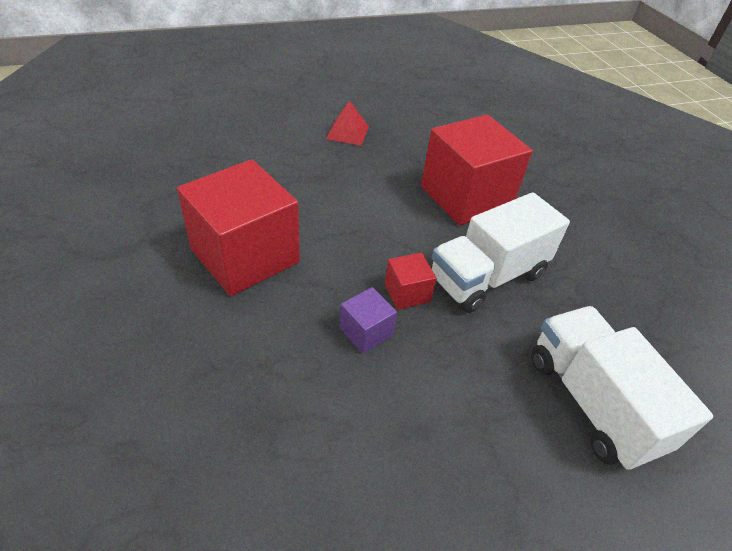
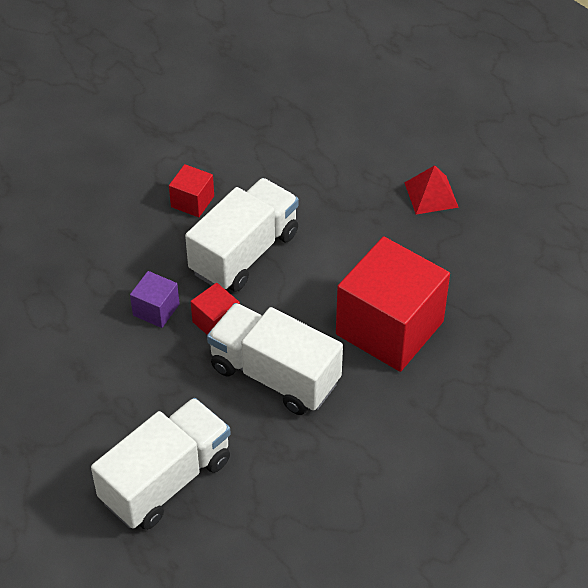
camera: 70 degrees right, 5 degrees up
red cube [177,159,300,296] -> red cube [169,164,214,217], size x0.44
none -> white truck [185,178,299,292]

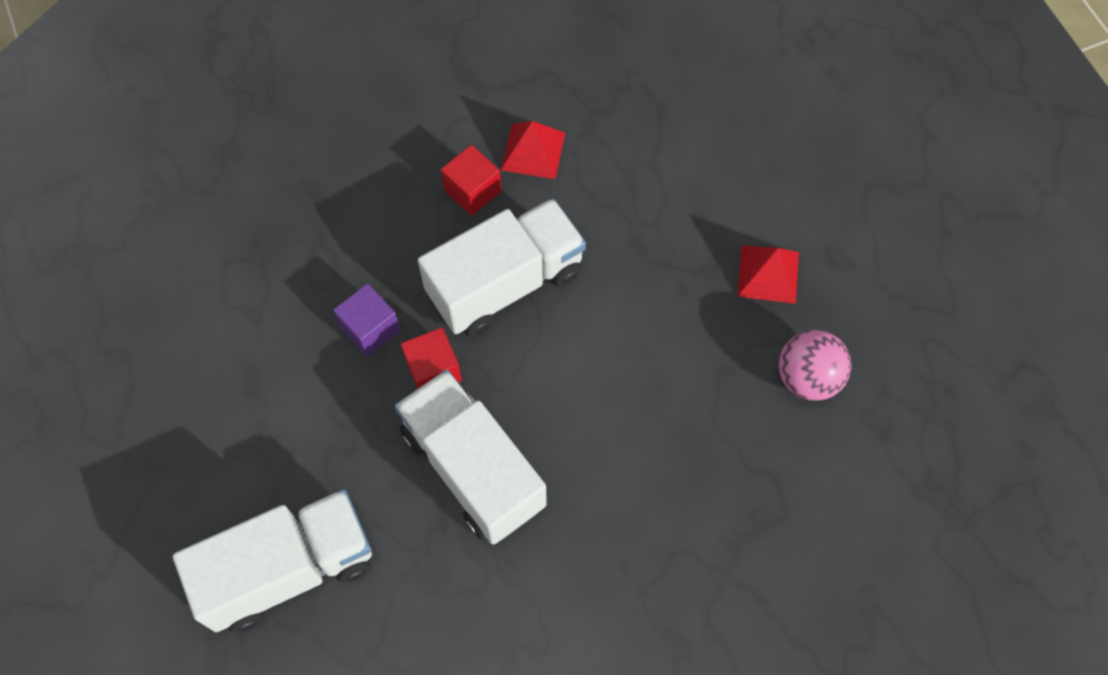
camera: 20 degrees right, 15 degrees up
red cube [336,236,450,372] -> none
none -> red pyramid [501,121,565,179]
none -> pink ball [779,330,851,401]

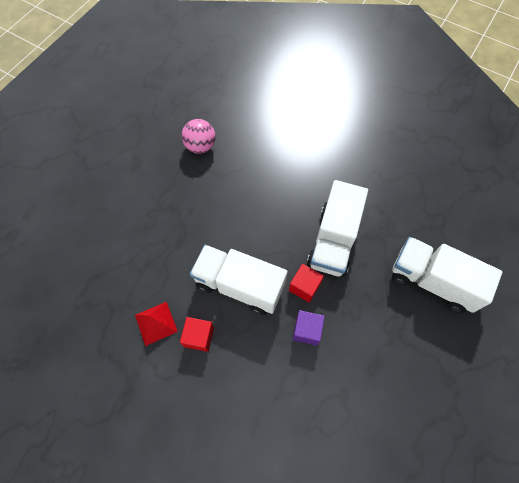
camera: 125 degrees left, 0 degrees up
red pyramid [737,245,799,304] -> none

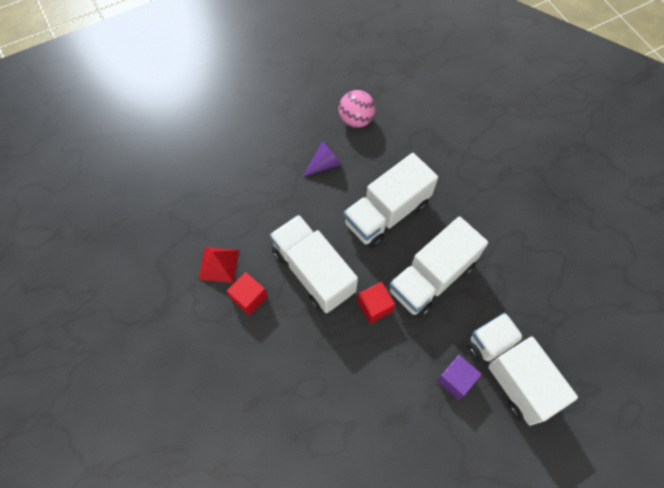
camera: 30 degrees right, 0 degrees up
purple cube [293,310,325,346] -> purple cube moved to [437,355,482,400]
none -> purple cone [302,141,342,177]
none -> white truck [343,153,438,248]

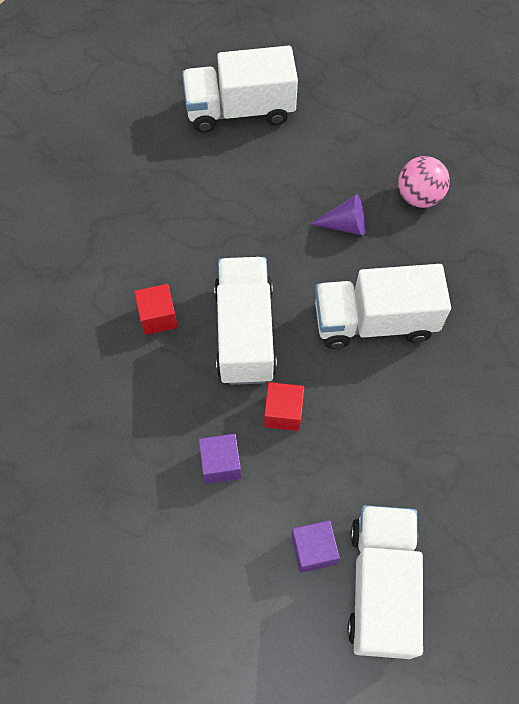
camera: 35 degrees right, 0 degrees up
red pyramid [199,247,239,283] -> none
white truck [389,216,488,318] -> white truck moved to [182,46,298,133]
none -> purple cube [199,434,241,484]

